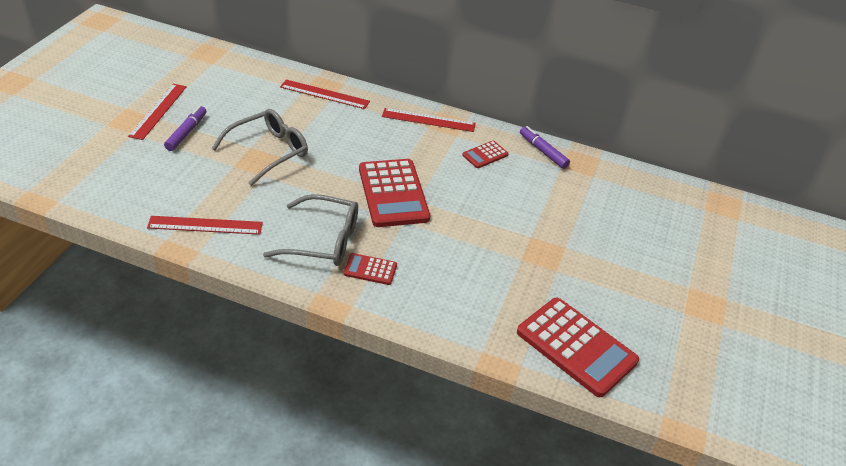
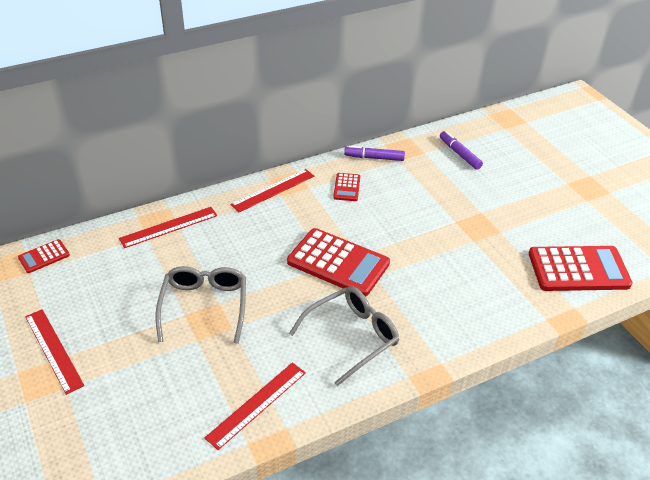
camera: 45 degrees left, 0 degrees up
purple marker [164,106,206,151] -> purple marker moved to [440,131,483,170]
red calculator [343,253,397,285] -> red calculator moved to [18,239,70,273]

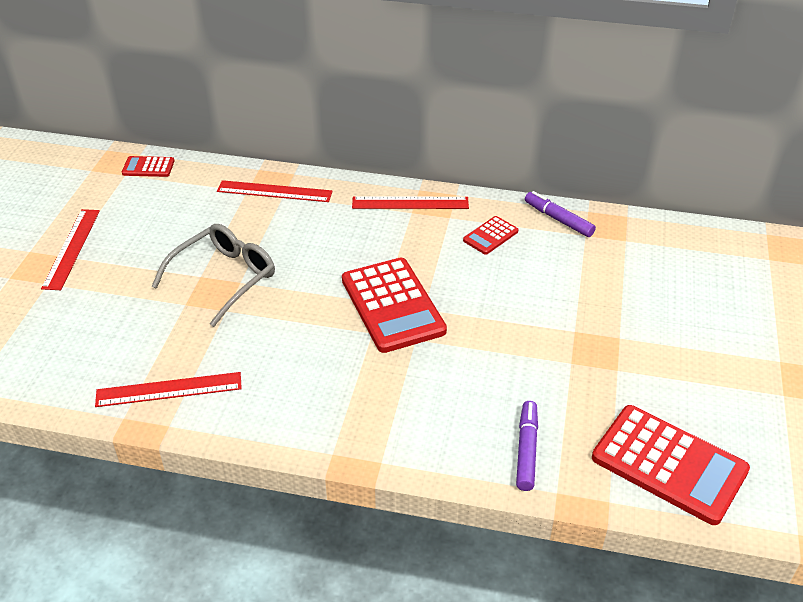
camera: 40 degrees right, 0 degrees up
grey glasses [289,286,399,386] -> none
purple marker [440,131,483,170] -> purple marker moved to [516,401,538,491]

